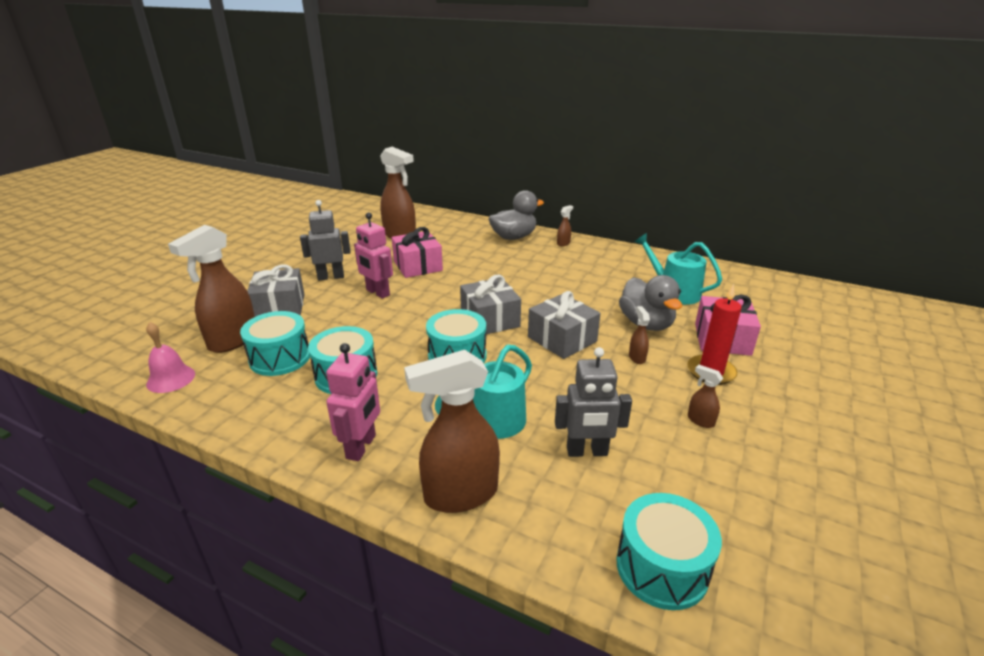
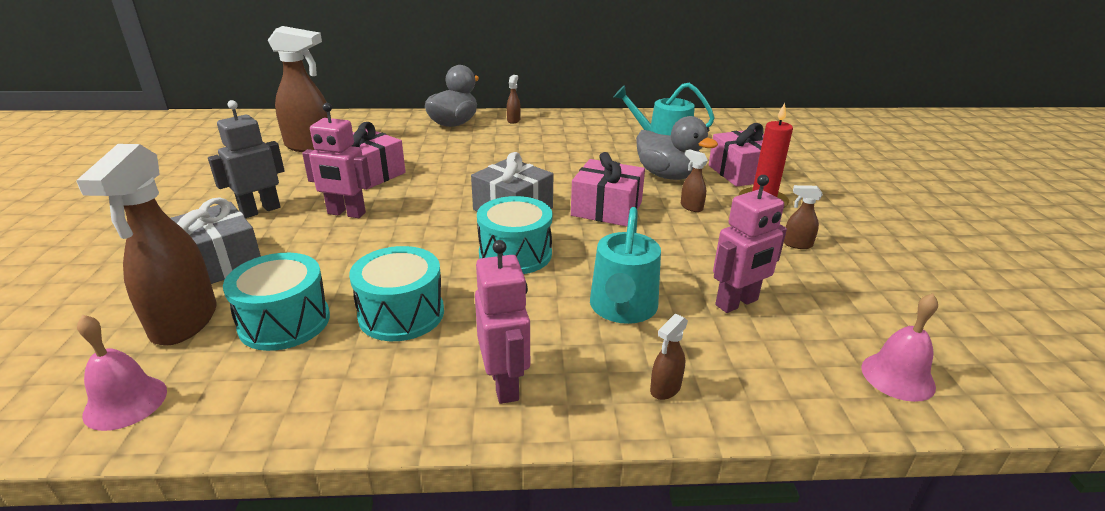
camera: 30 degrees left, 0 degrees up
brown spray bottle [404,350,500,513] -> brown spray bottle [650,314,688,400], size x0.43
grey gift [528,291,601,359] -> pink gift [571,152,645,226]
grey robot [555,347,632,457] -> pink robot [713,175,787,313]
turquoise drum [616,493,722,610] -> pink bell [861,293,938,402]

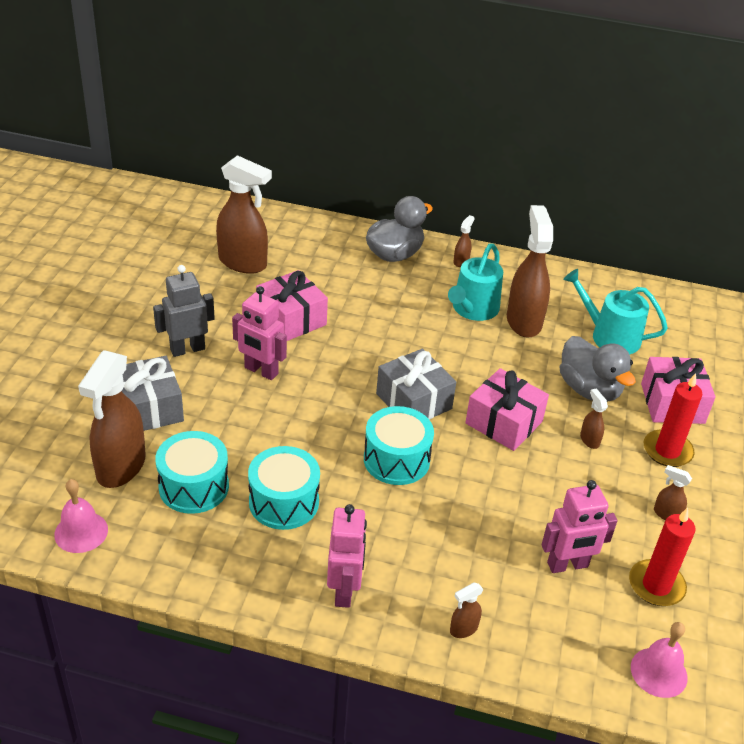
camera: 15 degrees right, 10 degrees up
turquoise watering can [590,207,661,324] -> turquoise watering can moved to [448,243,503,321]
none -> brown spray bottle [507,205,553,338]
none -> red candle [629,508,696,606]

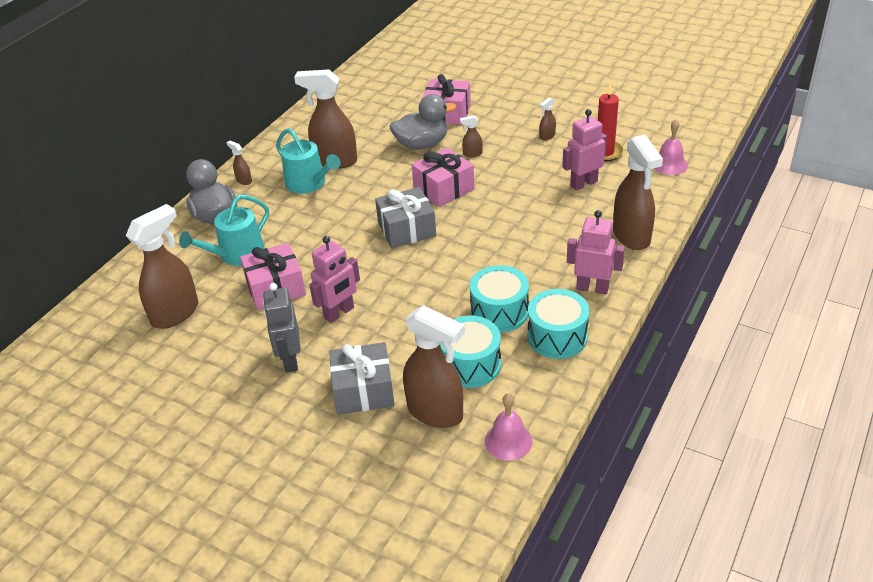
camera: 70 degrees left, 0 degrees up
turquoise drum [364,406,434,485] -> turquoise drum moved to [527,289,590,359]
brown spray bottle [450,583,483,638] -> brown spray bottle [613,135,663,250], size x2.32
pink robot [541,480,617,573] -> pink robot turned 120 degrees counterclockwise [563,109,607,191]
turquoise watering can [563,269,668,355] -> turquoise watering can moved to [179,195,269,266]
red candle [644,373,702,467] -> none

